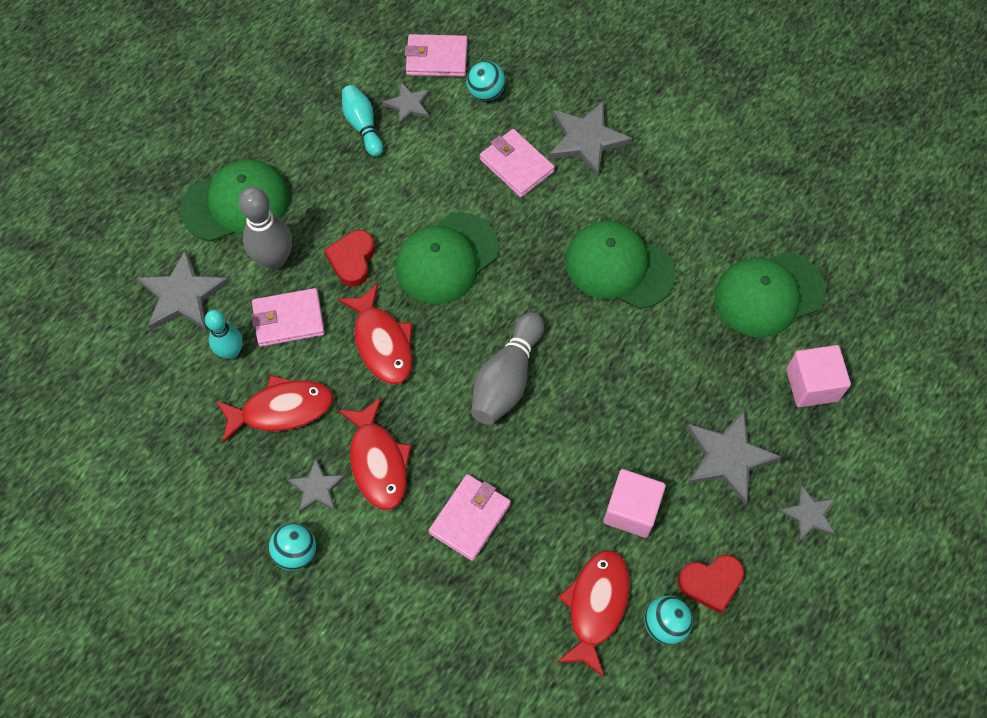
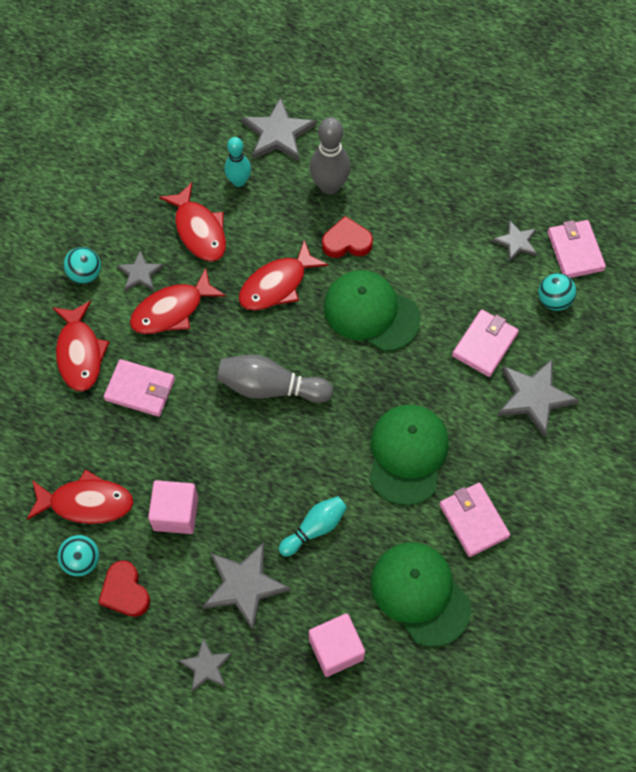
camera: 75 degrees right, 0 degrees up
green cap [180,159,290,242] -> none
pink wallet [251,288,325,347] -> pink wallet moved to [439,483,510,557]
turquoise bowling pin [342,85,383,157] -> turquoise bowling pin moved to [279,496,347,556]
none -> red fish [52,301,109,391]

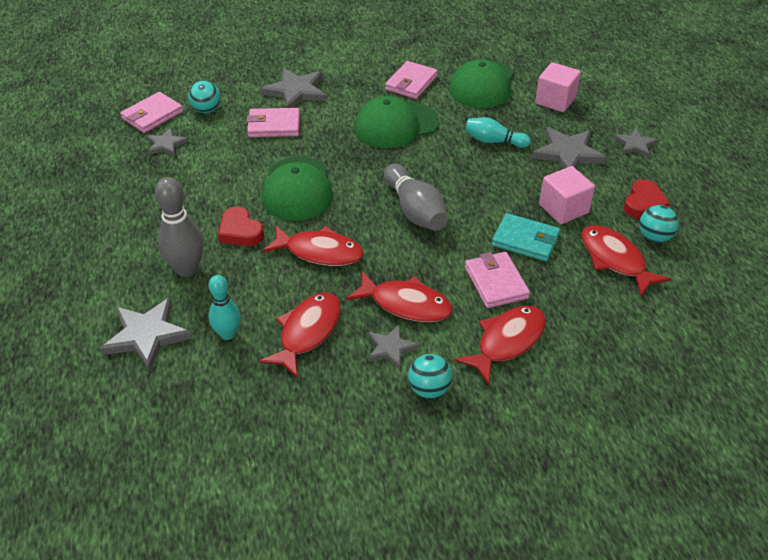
camera: 125 degrees left, 20 degrees down
none -> turquoise wallet [492,213,560,262]

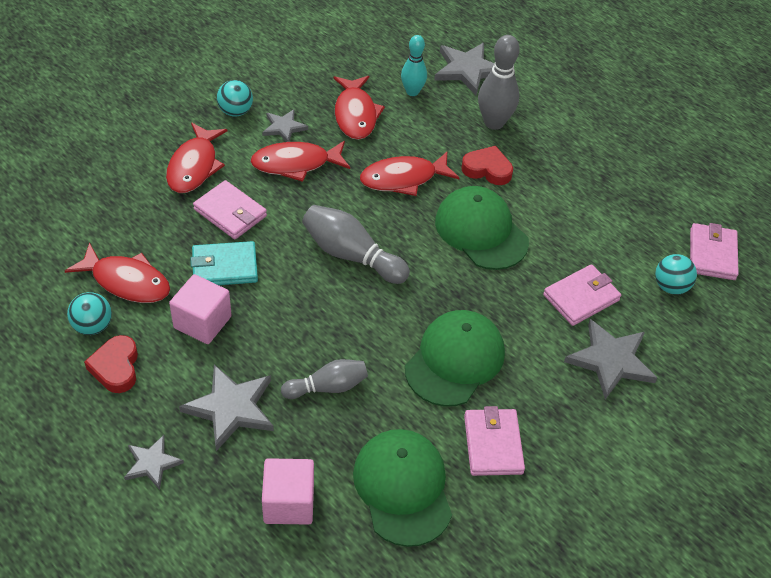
camera: 145 degrees right, 5 degrees up
grey star [146,128,189,156] -> none
turquoise bowling pin [465,117,531,148] -> grey bowling pin [281,359,368,399]

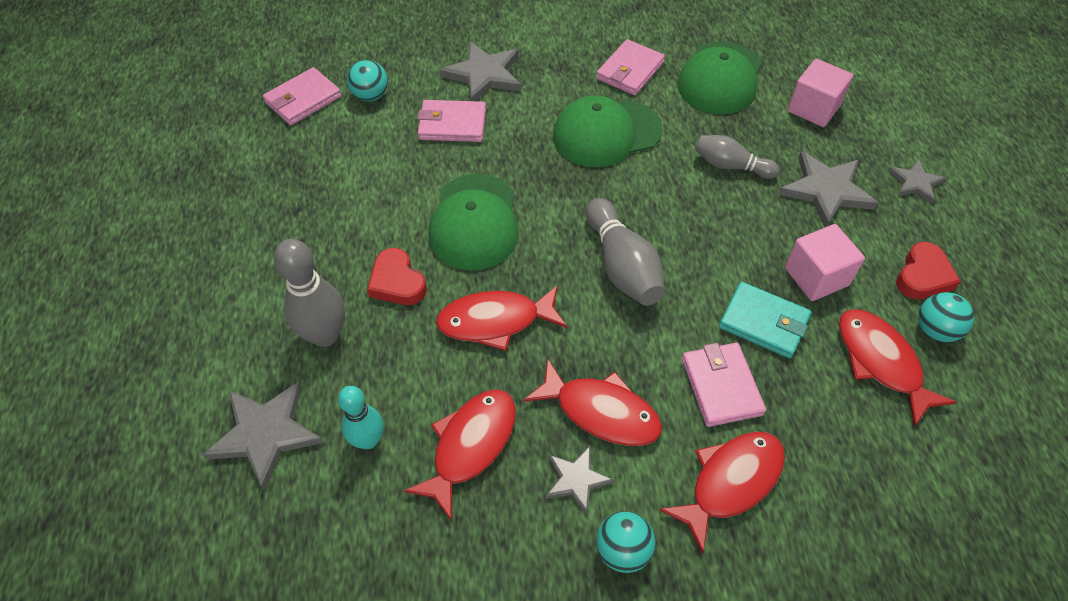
camera: 140 degrees left, 5 degrees up
red fish [360,152,460,196] -> red fish turned 150 degrees clockwise [436,285,567,351]

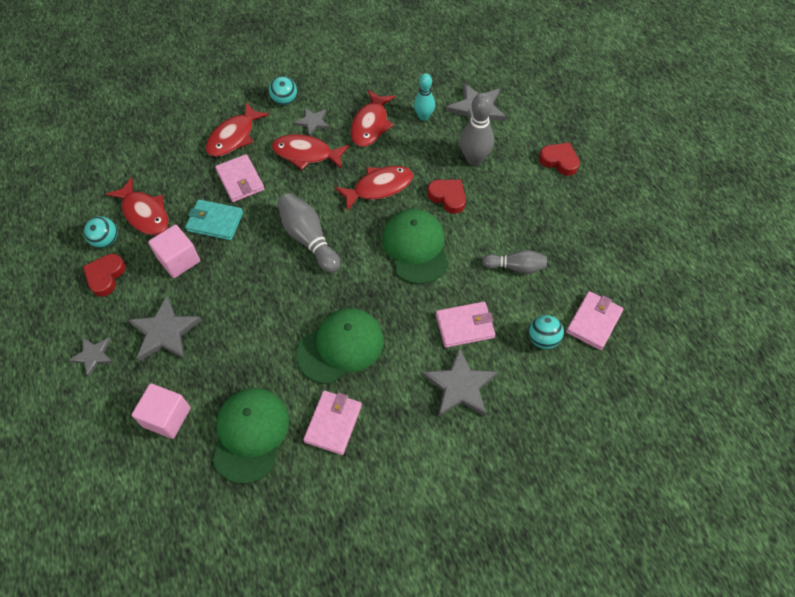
camera: 165 degrees right, 5 degrees up
grey bowling pin [695,135,779,179] -> grey bowling pin moved to [482,250,547,274]
none -> red heart [539,142,580,176]

